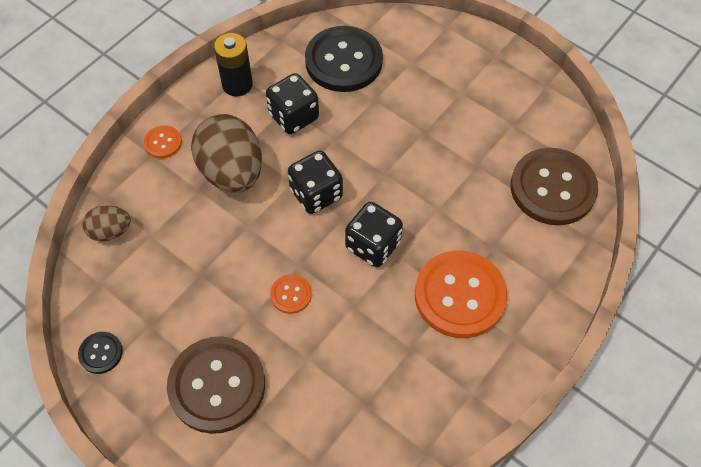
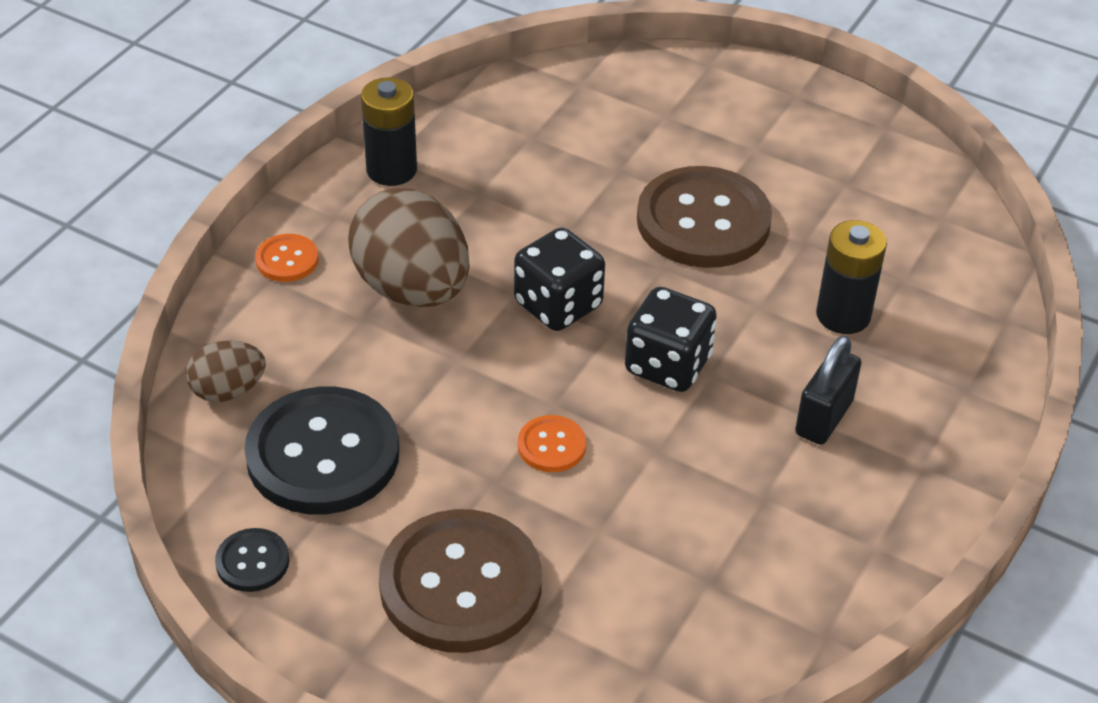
camera: 10 degrees left, 15 degrees down
black dice [266,73,319,134] -> none
black button [305,26,383,92] -> black button moved to [244,387,399,514]
orange button [415,250,507,338] -> black padlock [795,335,861,445]
brown button [511,148,598,225] -> brown button moved to [637,166,772,268]
none -> black battery [816,220,887,334]

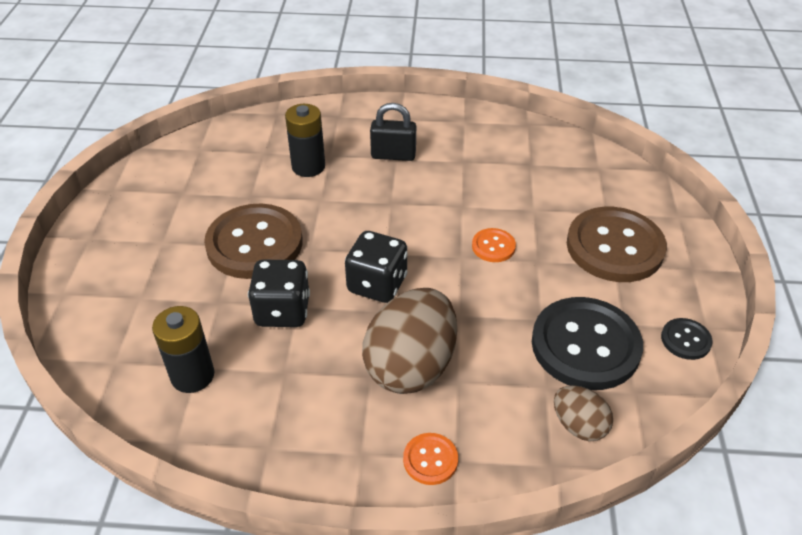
camera: 115 degrees left, 0 degrees up
black battery [361,77,417,186] -> black battery moved to [152,306,214,393]
black dice [625,287,717,392] -> black dice moved to [248,260,310,327]

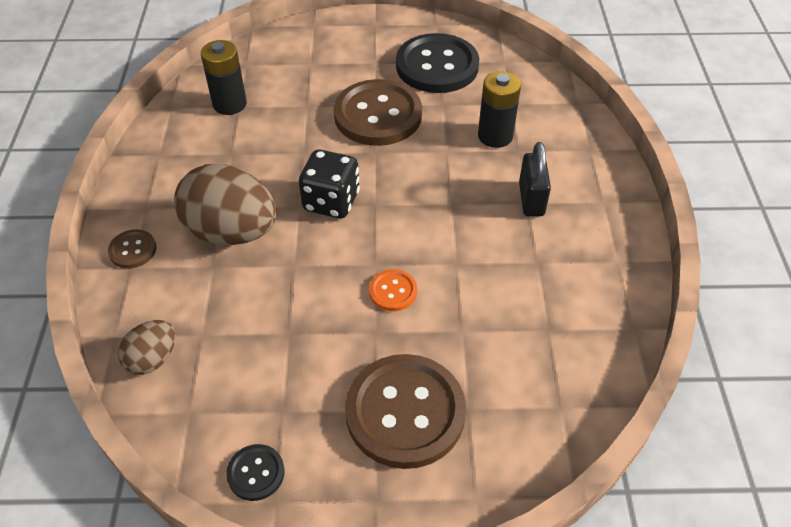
camera: 85 degrees right, 5 degrees up
black dice [248,260,310,327] -> none
orange button [403,433,458,485] -> brown button [108,229,156,269]
black button [532,297,643,390] -> black button moved to [396,33,479,93]

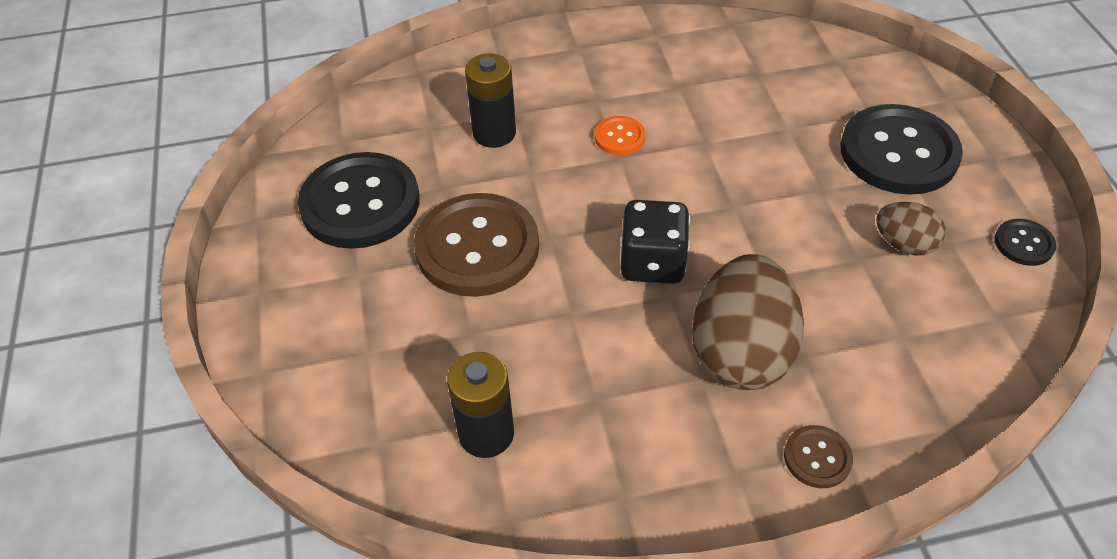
camera: 100 degrees left, 0 degrees up
brown egg [118,320,176,375] -> brown egg moved to [876,202,946,256]
brown button [345,354,466,469] -> black button [841,104,963,195]
orange button [369,269,417,311] -> orange button moved to [595,116,646,155]
black padlock [519,142,551,216] -> none

